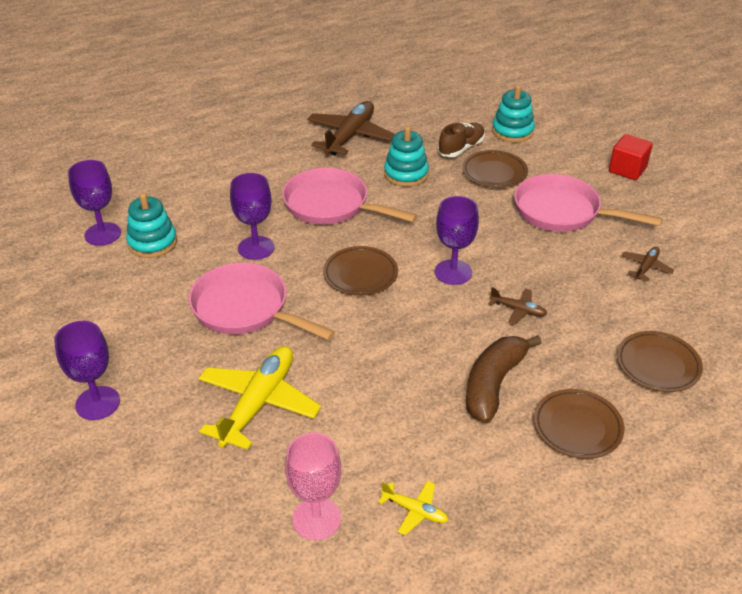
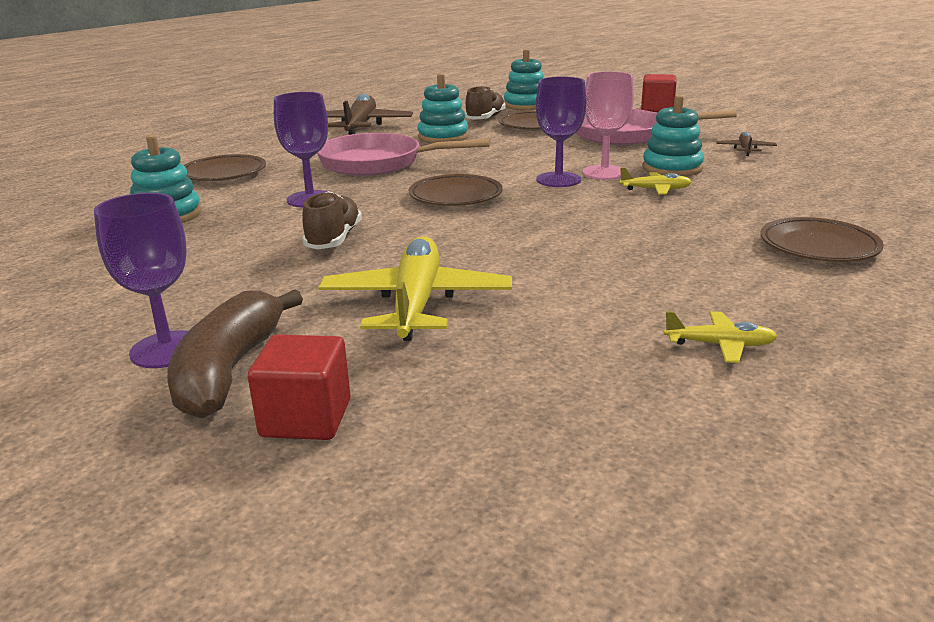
camera: 20 degrees left, 15 degrees down
purple goblet [68,160,121,246] -> none
pink pan [189,263,335,341] -> brown shoe [302,191,362,249]
pink goblet [285,433,341,540] -> pink goblet moved to [583,71,634,180]
brown banana [466,335,542,423] -> brown banana moved to [167,290,303,419]
brown plane [489,287,547,325] -> yellow plane [619,167,692,194]
brown plate [617,331,703,392] -> brown plate moved to [184,154,266,181]
none -> red cube [248,334,351,440]
none -> turquoise stacking toy [643,95,704,177]

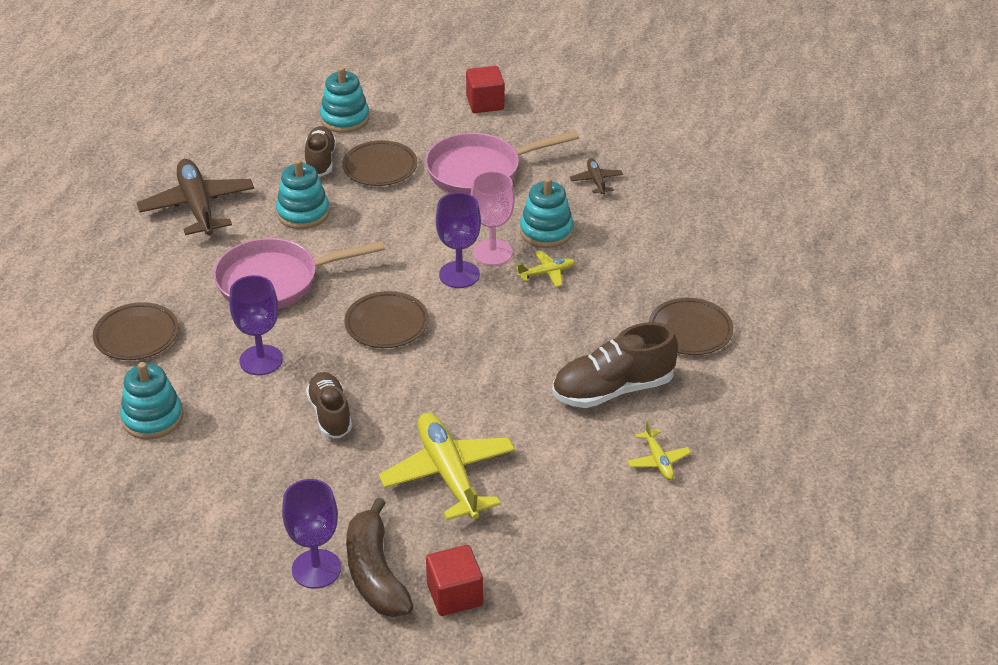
camera: 25 degrees left, 15 degrees up
yellow plane [664,311,778,363] -> yellow plane turned 90 degrees clockwise [628,420,691,480]
none -> brown shoe [552,322,678,408]

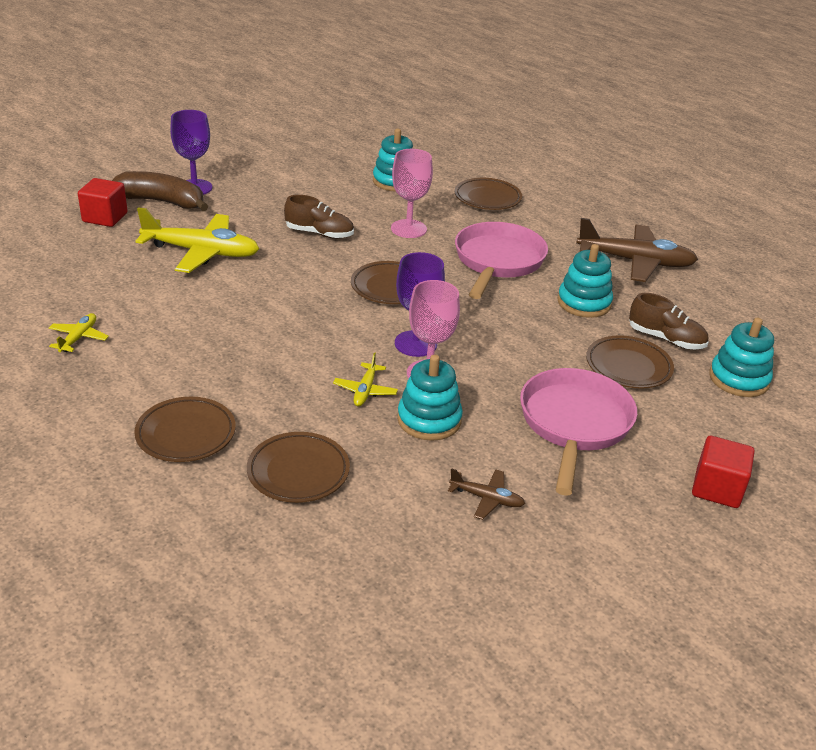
camera: 120 degrees right, 5 degrees down
purple goblet [229,275,283,375] -> pink goblet [391,149,433,238]
brown shoe [552,322,678,408] -> none
yellow plane [628,420,691,480] -> yellow plane turned 90 degrees clockwise [49,313,109,352]
none -> brown plate [247,432,350,503]

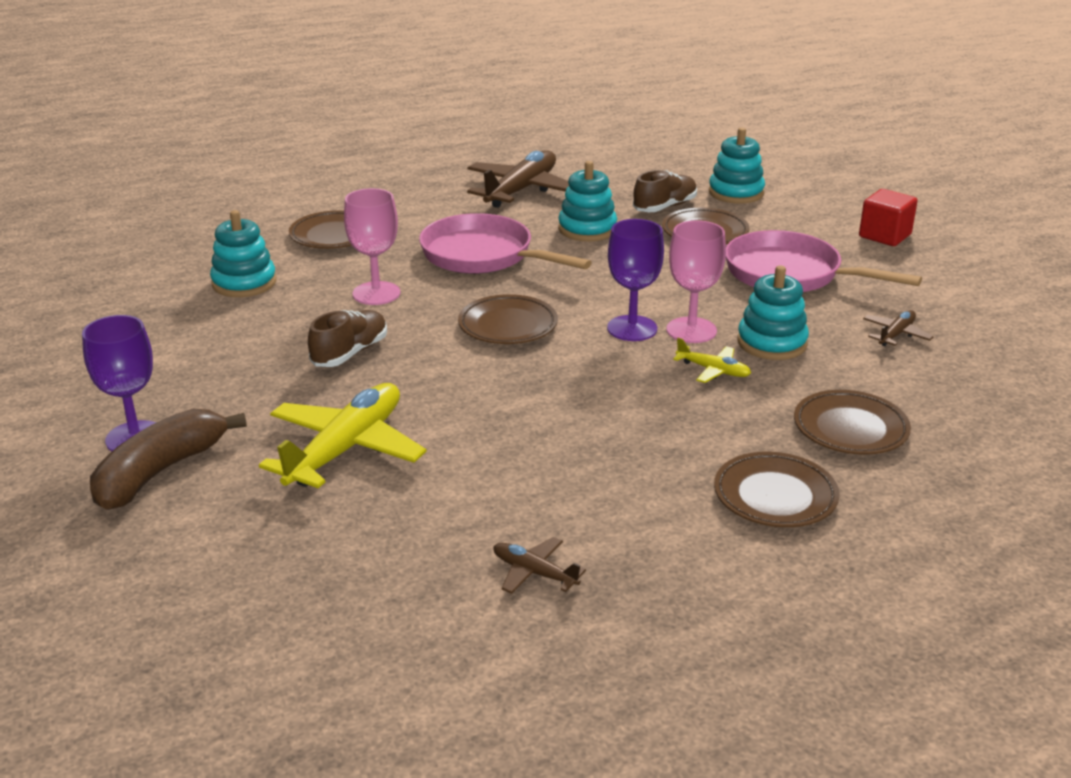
camera: 70 degrees left, 5 degrees down
yellow plane [49,313,109,352] -> brown plane [493,537,586,594]
red cube [78,178,128,227] -> none

